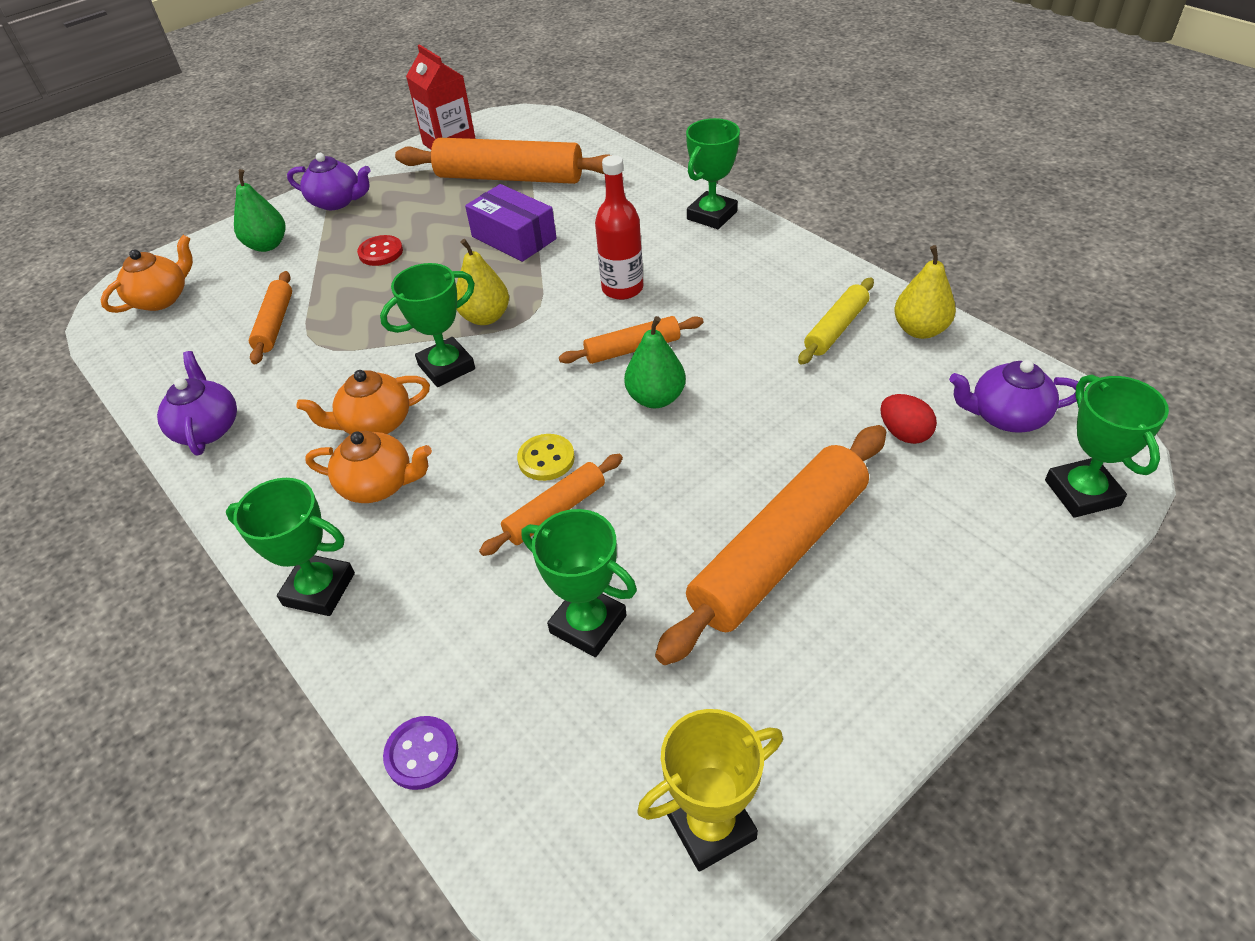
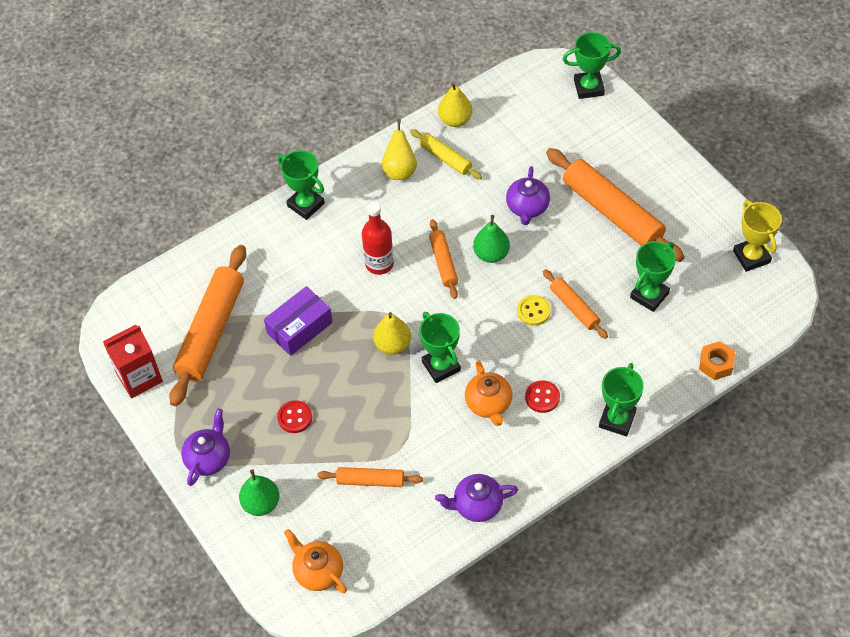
camera: 85 degrees left, 10 degrees up
orange teapot [305,431,432,503] -> red button [525,380,560,413]
purple button [383,716,458,790] -> orange nut [699,341,735,380]
red egg [880,394,937,444] -> none
purple teapot [949,360,1078,433] -> purple teapot moved to [506,166,550,225]
none -> yellow pear [382,119,417,180]

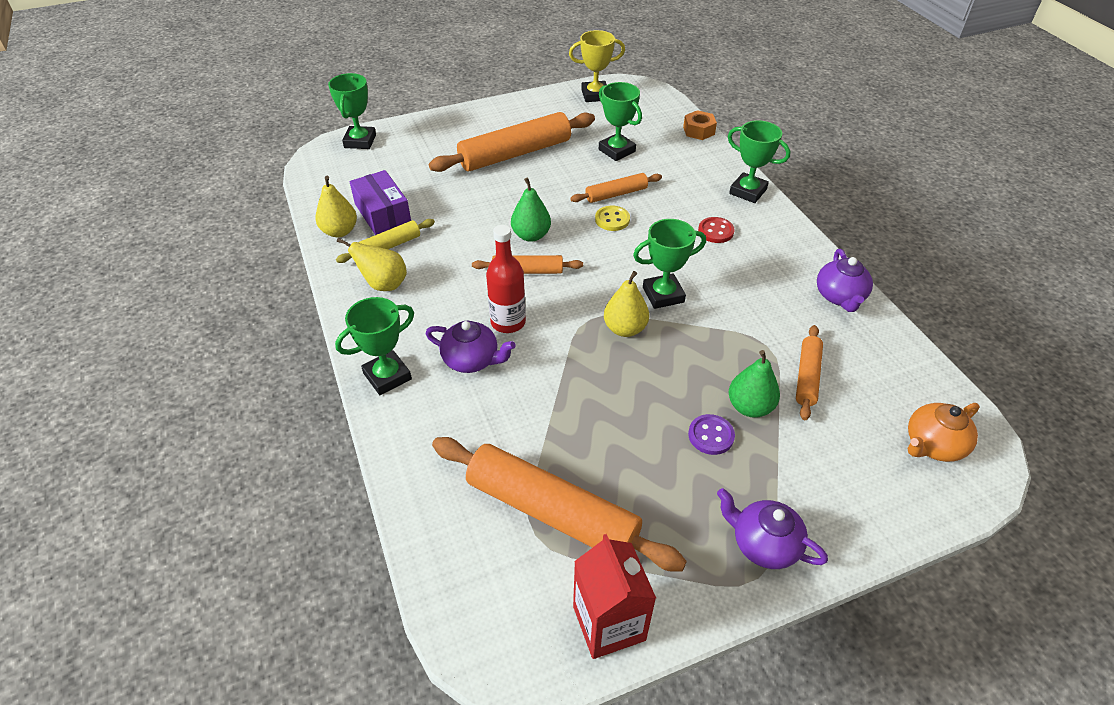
camera: 80 degrees left, 10 degrees down
green pear [239,469,280,516] -> green pear moved to [729,350,780,418]
purple box [264,286,333,356] -> purple box moved to [350,170,411,235]
red button [277,400,312,433] -> purple button [688,414,735,455]
orange teapot [465,360,512,426] -> none
purple teapot [506,166,550,225] -> purple teapot moved to [426,321,516,373]

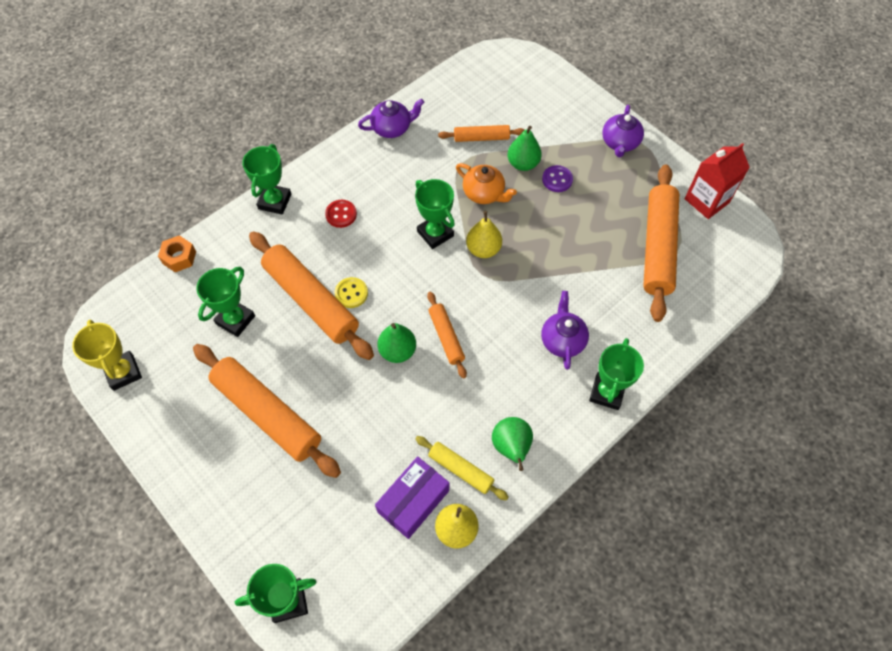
camera: 110 degrees left, 15 degrees up
green trophy [335,297,414,395] -> green trophy turned 75 degrees clockwise [589,338,644,410]
yellow pear [337,238,407,291] -> green pear [492,417,533,471]
red bottle [486,225,526,333] -> none
orange rolling pin [570,173,662,203] -> orange rolling pin [249,231,374,360], size x1.93
orange teapot [908,403,980,462] -> orange teapot moved to [456,163,517,204]

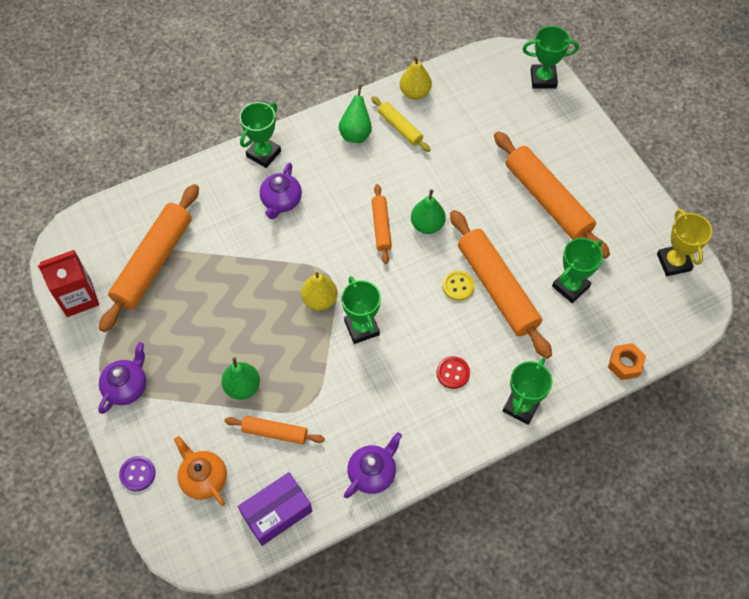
camera: 165 degrees left, 0 degrees up
purple teapot [358,99,424,138] -> purple teapot turned 135 degrees clockwise [344,432,402,498]
purple box [375,456,449,539] -> purple box moved to [238,472,312,546]
orange teapot [456,163,517,204] -> orange teapot moved to [174,436,227,506]
purple button [542,165,573,192] -> purple button moved to [119,456,156,491]

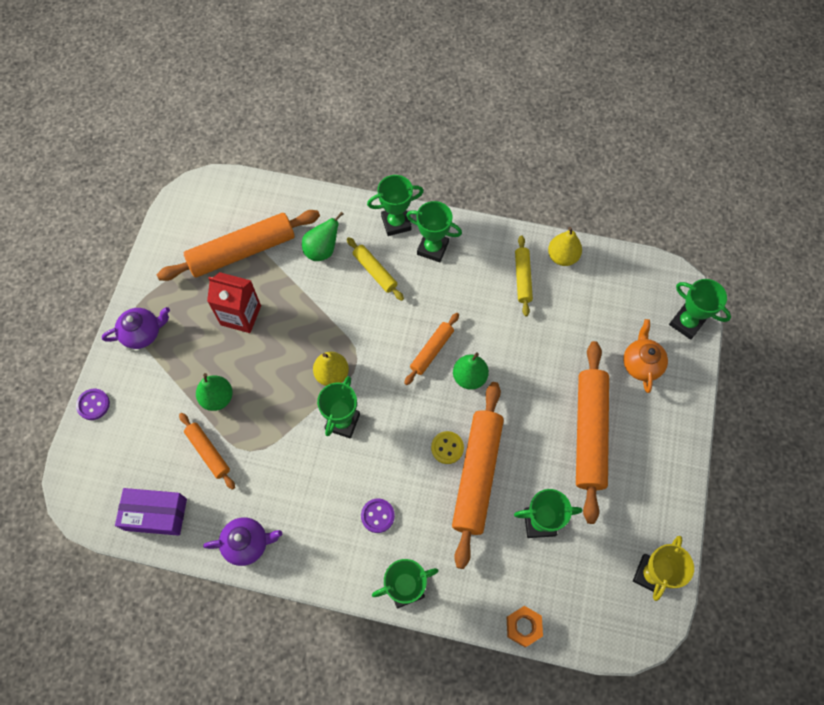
camera: 40 degrees right, 5 degrees up
red carton [38,250,99,317] -> red carton moved to [207,272,261,333]
orange teapot [174,436,227,506] -> orange teapot moved to [623,319,668,393]
purple teapot [260,163,302,219] -> yellow rolling pin [347,237,404,301]
green pear [339,85,372,143] -> green pear moved to [302,212,344,261]
red button [436,356,470,389] -> purple button [361,498,395,533]
none -> green trophy [406,201,462,262]

